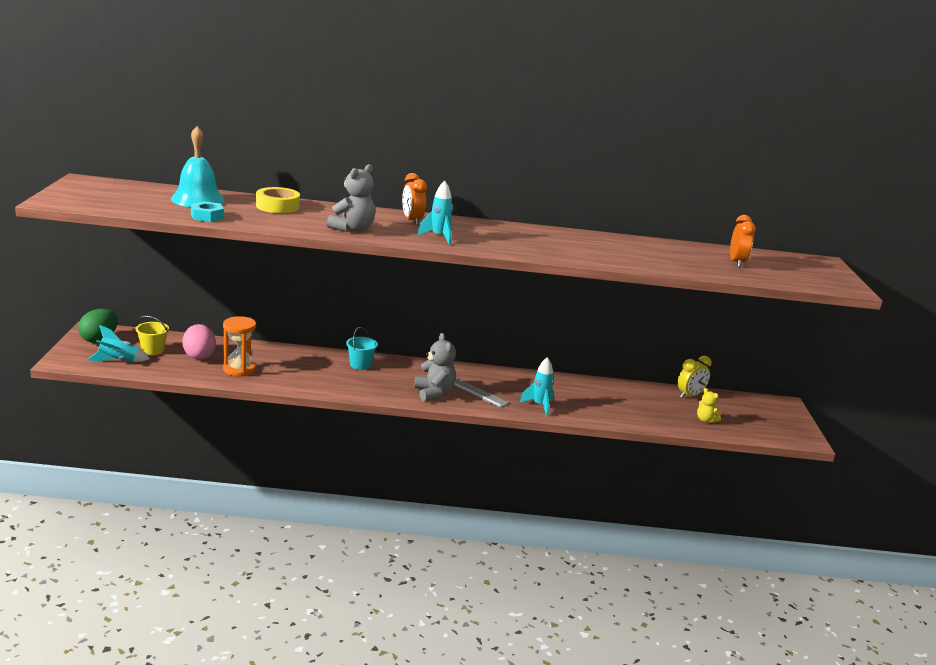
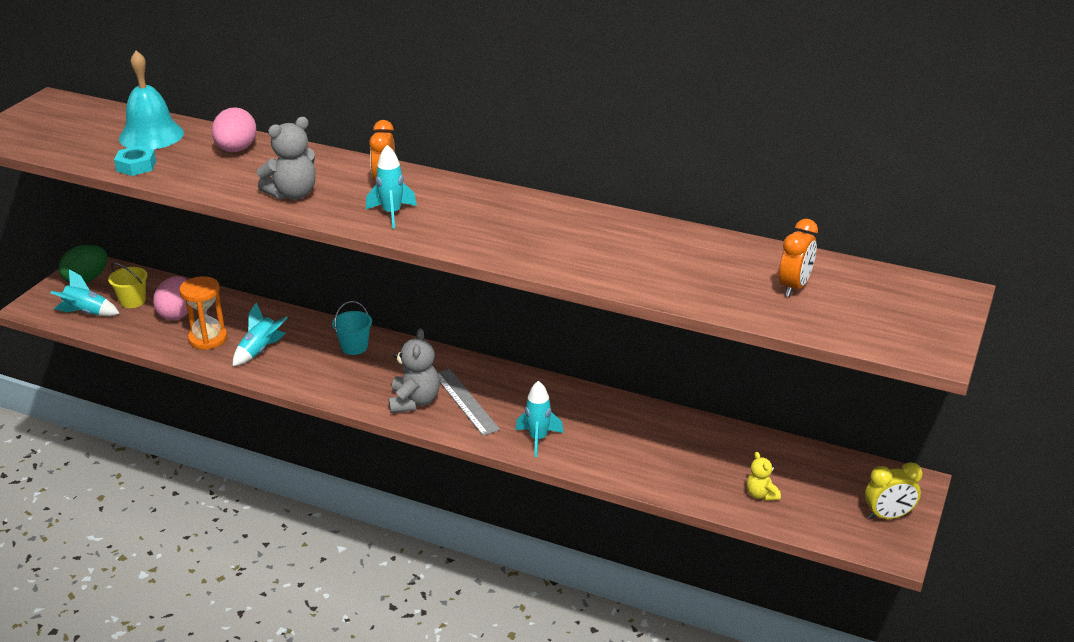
camera: 25 degrees right, 10 degrees up
yellow tape [256,187,300,213] -> pink egg [212,107,256,152]
yellow clock [678,356,711,398] -> yellow clock moved to [865,462,923,519]
none -> turquoise rocket [233,302,288,366]

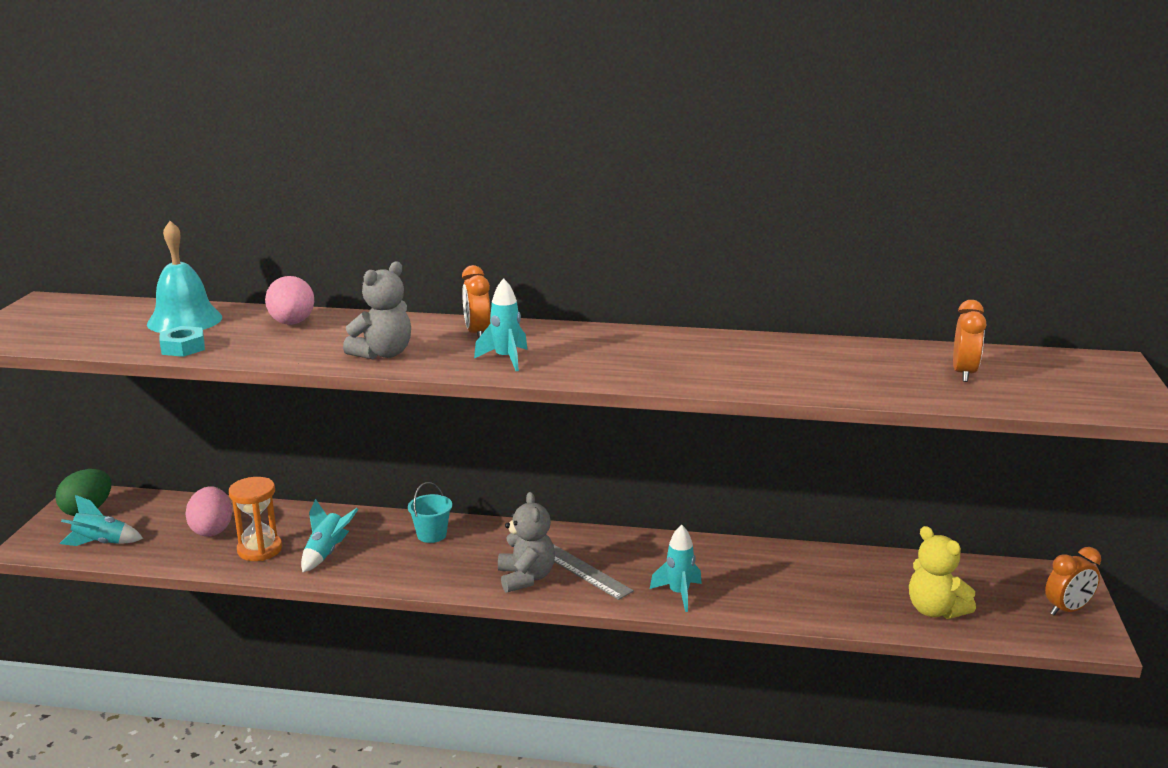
camera: 15 degrees left, 10 degrees down
yellow bucket [108,263,147,308] -> none
yellow teddy bear [746,452,781,501] -> yellow teddy bear [909,526,976,619], size x1.75
yellow clock [865,462,923,519] -> orange clock [1045,547,1101,615]

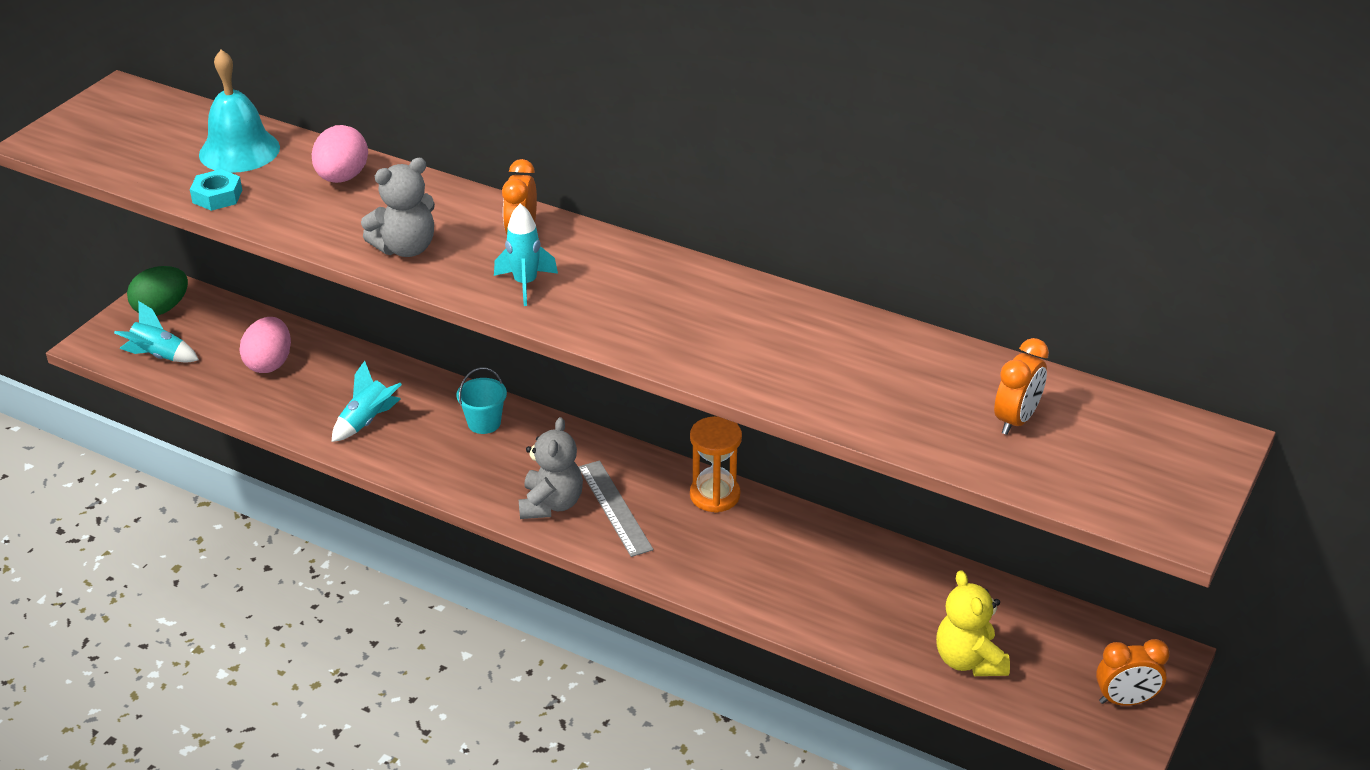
camera: 20 degrees right, 15 degrees up
orange hourglass [229,477,282,561] -> orange hourglass moved to [690,416,742,513]
turquoise rocket [650,525,702,612] -> none

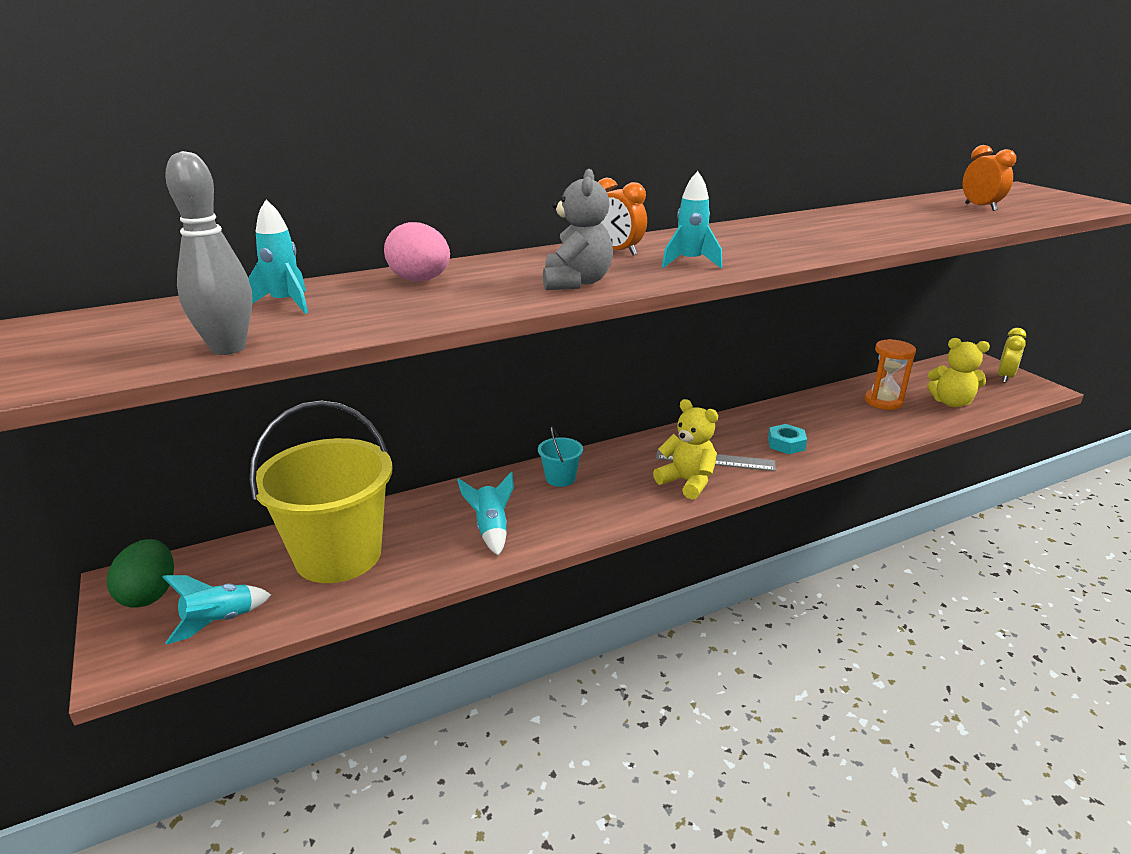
camera: 55 degrees left, 10 degrees down
turquoise nut [190,169,242,211] -> turquoise nut moved to [768,424,807,454]
turquoise bell [199,50,280,173] -> turquoise rocket [248,200,308,314]
pink egg [239,317,291,373] -> yellow bucket [249,401,393,583]
grey teddy bear [519,417,583,519] -> yellow teddy bear [653,399,718,500]
orange hourglass [690,416,742,513] -> orange hourglass moved to [865,339,916,410]
orange clock [1096,639,1170,706] -> yellow clock [998,328,1026,383]
none -> grey bowling pin [165,151,252,355]

